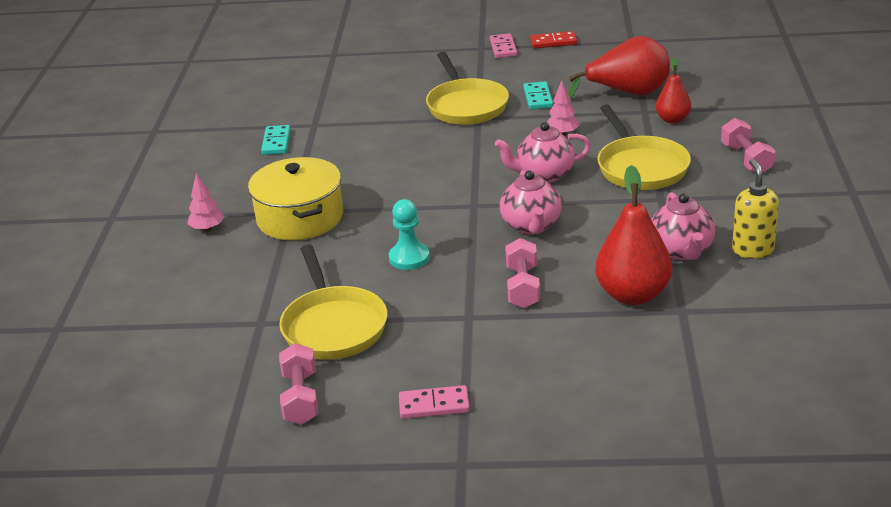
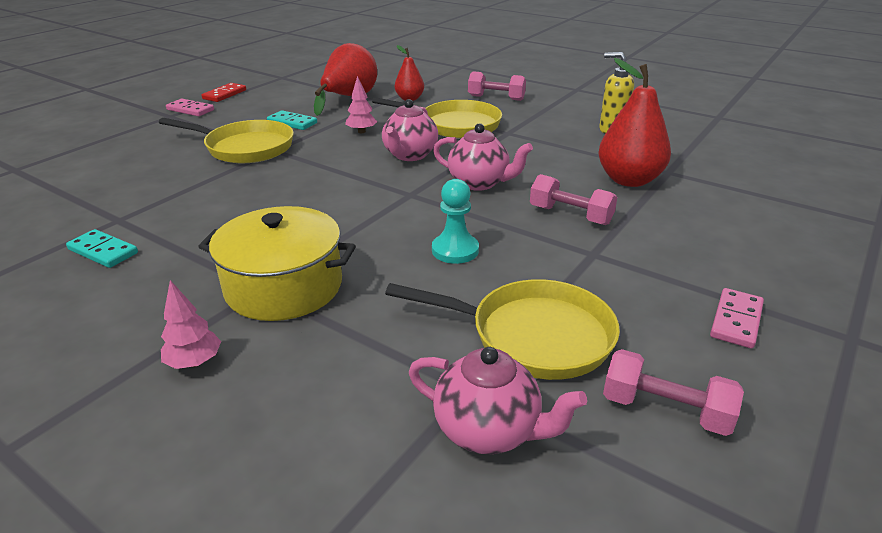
camera: 60 degrees left, 0 degrees up
pink teapot [652,192,715,260] -> pink teapot moved to [409,347,587,455]

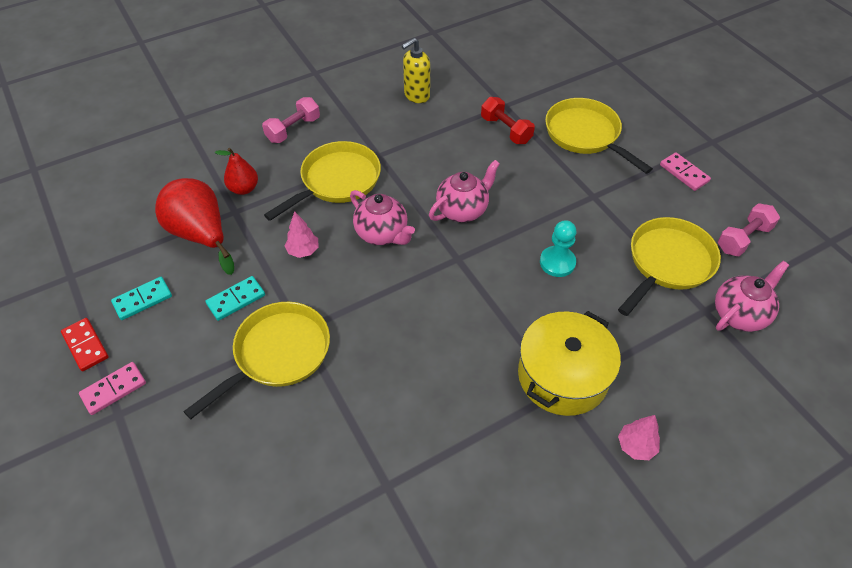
camera: 65 degrees left, 20 degrees up
turquoise domino [66,229,138,268] -> turquoise domino moved to [111,277,172,320]
pink dumbbell [530,174,617,225] -> none
red pear [598,58,671,187] -> red dumbbell [481,97,535,144]
none -> yellow pan [545,98,653,174]

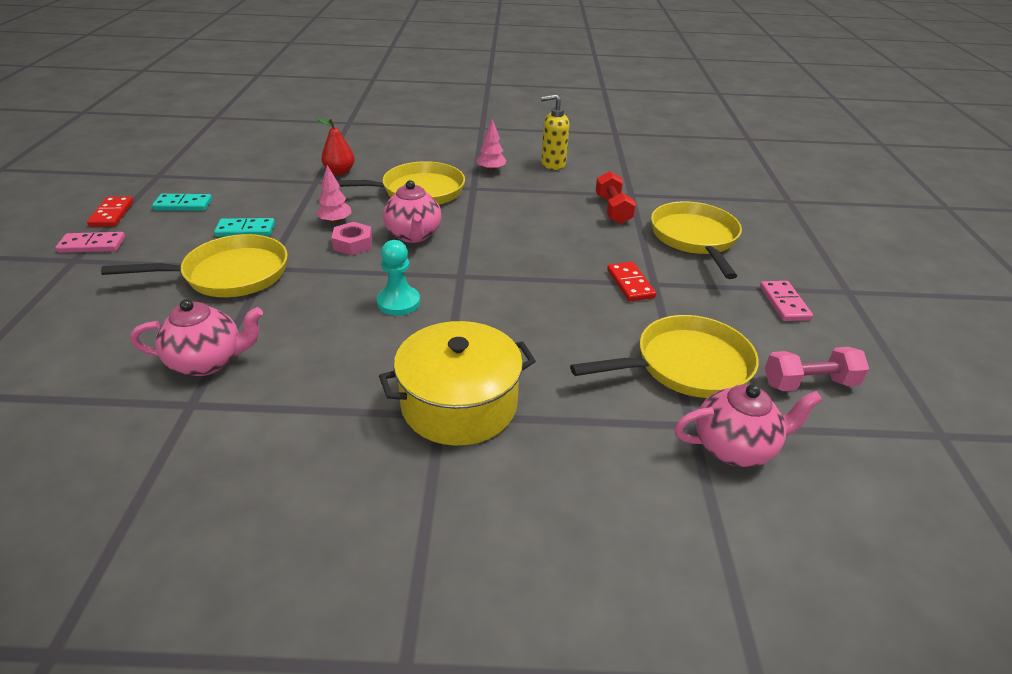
camera: 30 degrees right, 15 degrees down
red pear [155,178,234,275] -> none
pink dumbbell [262,97,320,143] -> none
pink teapot [429,160,500,222] -> pink teapot moved to [130,299,263,376]
turquoise pawn [540,220,577,277] -> turquoise pawn moved to [377,240,420,316]
pink tree [618,415,660,460] -> pink tree moved to [476,119,506,172]
none -> pink nut [332,222,373,255]
none -> red domino [607,262,656,301]

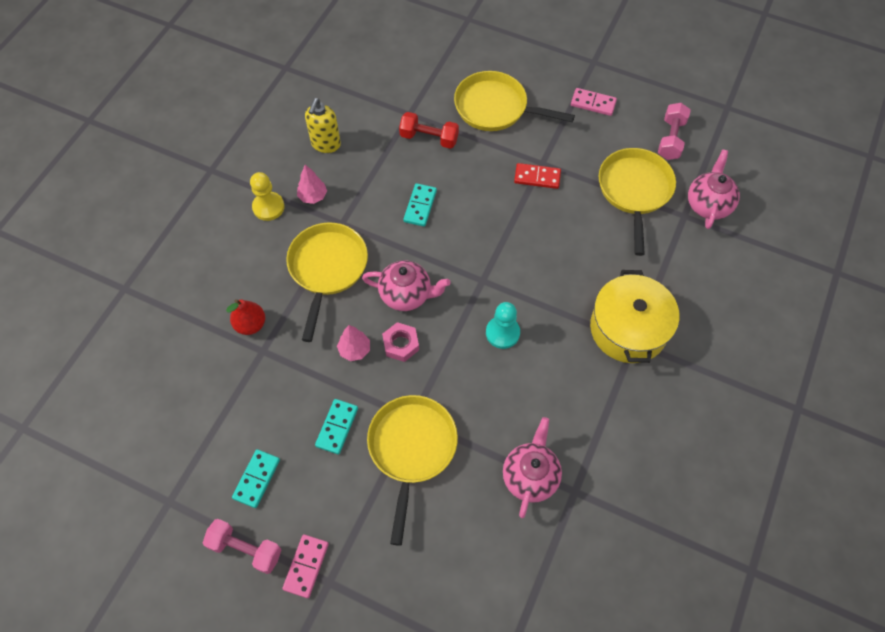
camera: 65 degrees left, 25 degrees up
red domino [87,197,133,227] -> pink dumbbell [203,519,282,574]
none -> yellow pawn [250,172,284,221]
none -> turquoise domino [403,183,437,227]

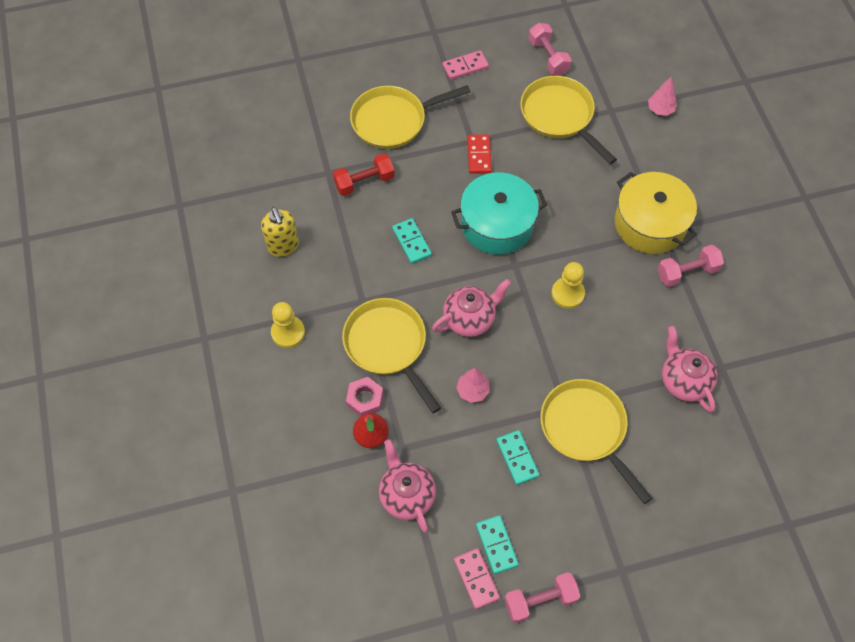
camera: 40 degrees left, 0 degrees up
pink domino [282,534,329,598] -> pink domino moved to [454,548,500,609]
pink tree [297,165,327,204] -> pink tree moved to [648,77,677,116]
pink nut [382,322,419,362] -> pink nut moved to [346,377,383,416]
turquoise pawn [486,302,520,349] -> yellow pawn [551,262,585,309]
red domino [514,163,561,189] -> red domino turned 60 degrees counterclockwise [468,135,492,174]
pink teapot [688,149,740,229] -> pink teapot moved to [379,439,436,532]
none -> turquoise pot [451,172,547,255]
none -> pink dumbbell [657,245,724,287]

